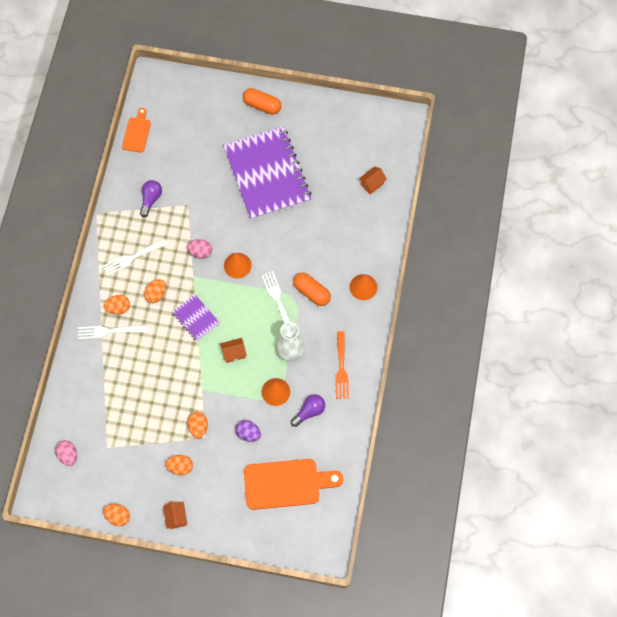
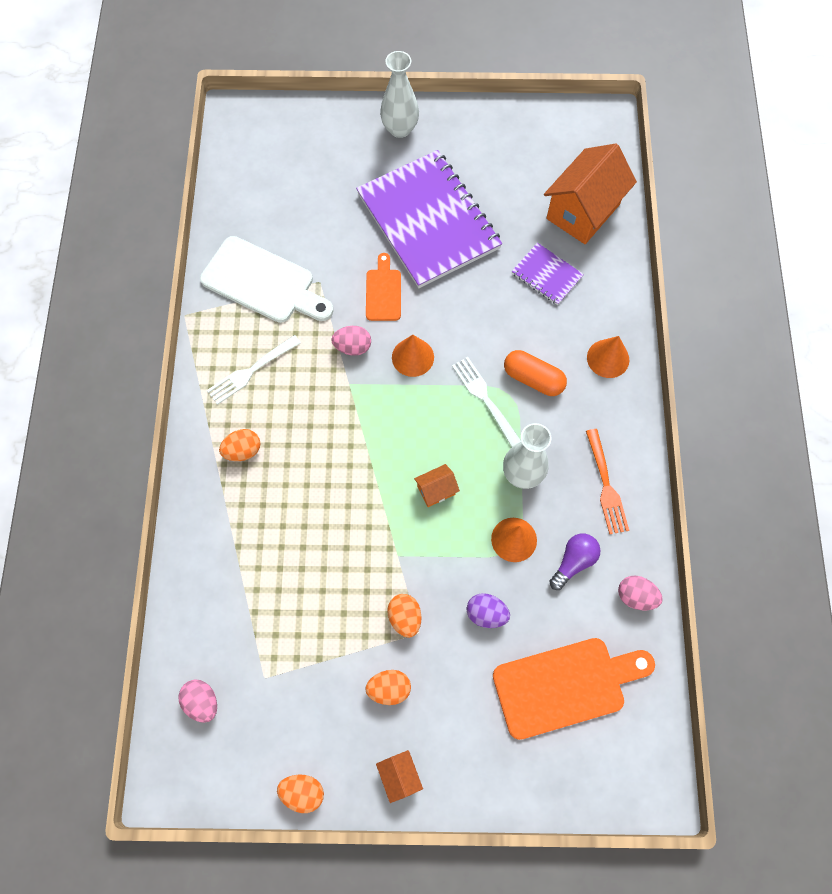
camera: 10 degrees left, 0 degrees up
white fork [78,325,147,340] -> none
orange cutting board [122,108,151,152] -> orange cutting board moved to [366,253,401,321]
purple light bulb [140,180,162,217] -> white cutting board [200,236,334,323]
orange egg [144,279,166,303] -> none
purple notebook [172,294,220,341] -> purple notebook moved to [512,243,584,305]
orange capsule [243,88,281,115] -> white vase [380,51,419,138]
orange house [359,167,387,195] -> orange house [544,143,637,244], size x2.22
none -> pink egg [618,576,663,611]

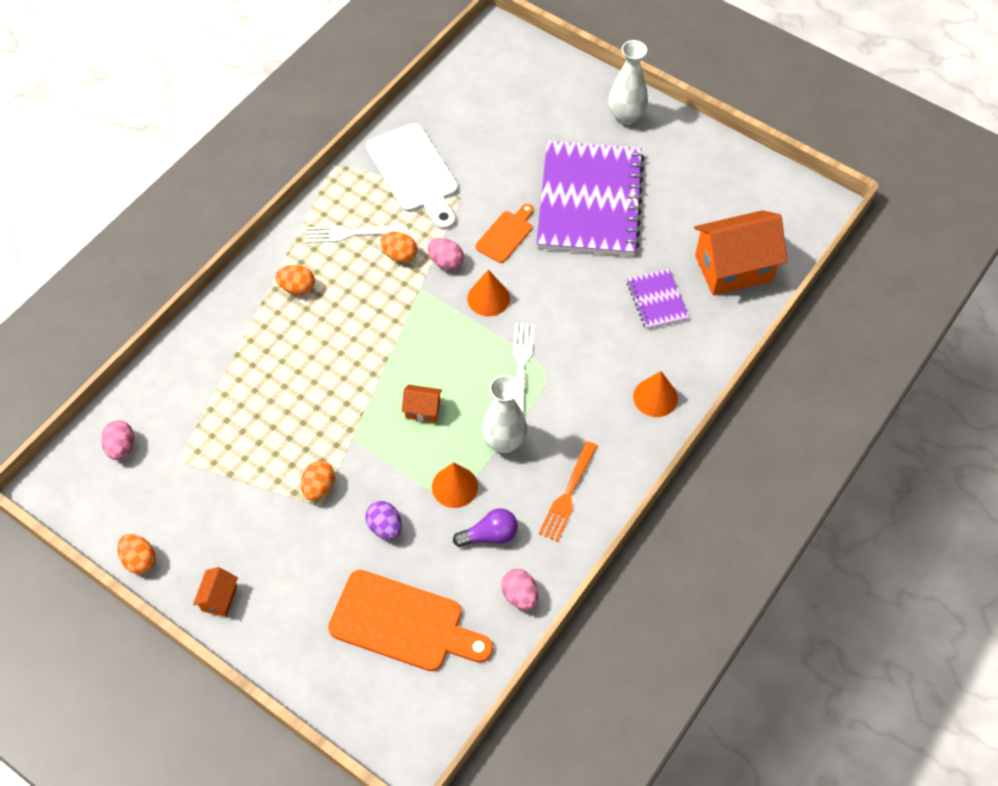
camera: 35 degrees right, 10 degrees down
orange egg [365,670,411,705] -> orange egg moved to [380,231,417,263]
orange capsule [504,350,567,396] -> none

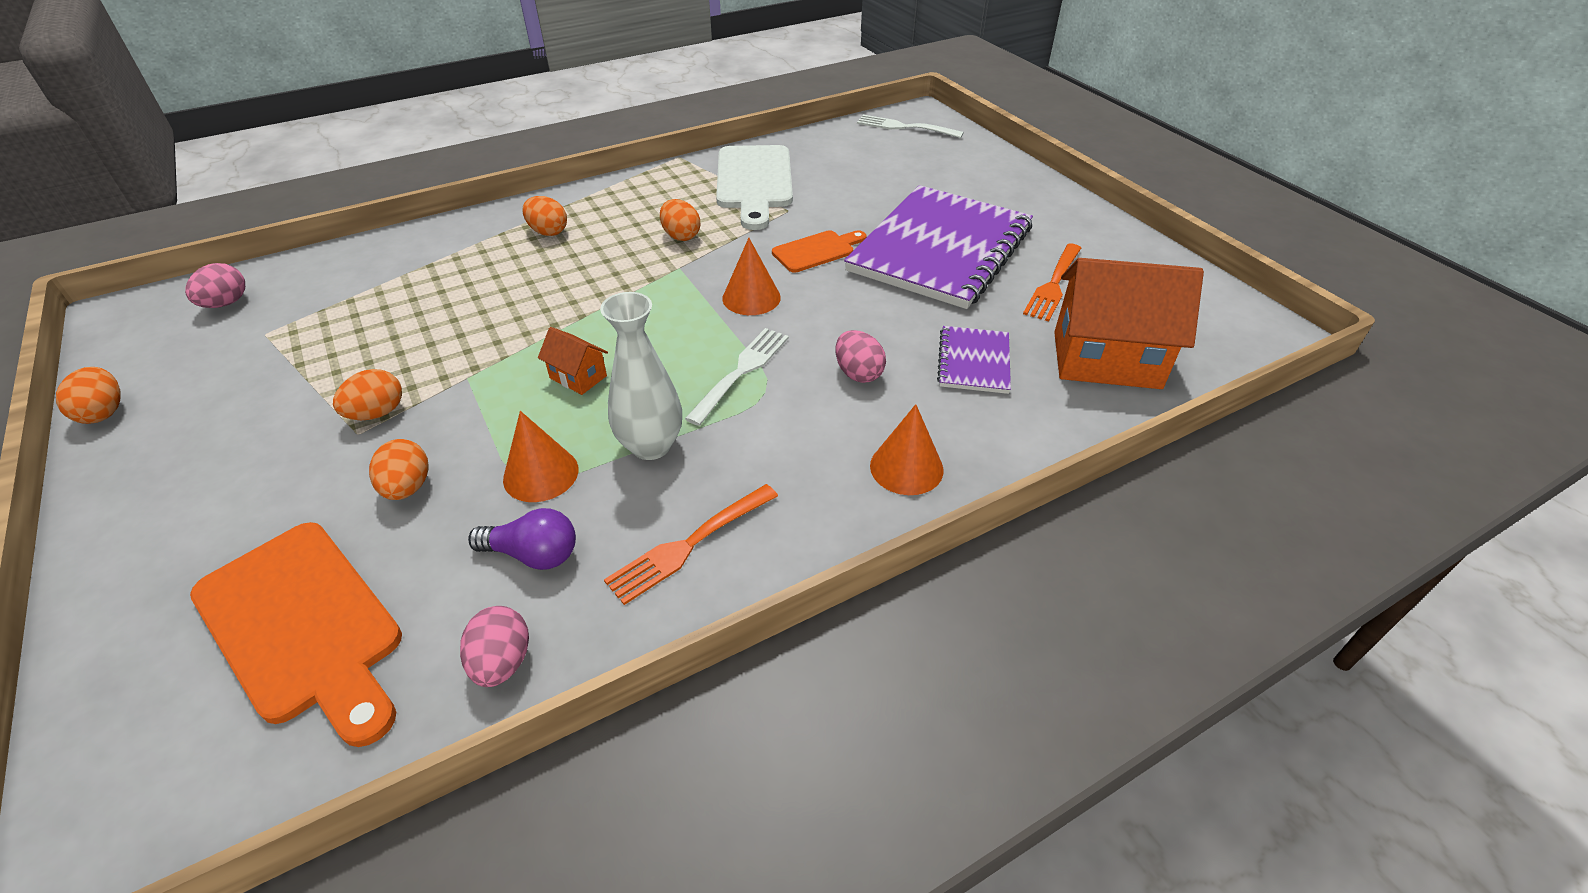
camera: 25 degrees right, 15 degrees down
orange house [193,567,238,617] -> none
white fork [306,226,407,243] -> white fork moved to [857,115,964,138]
purple egg [365,501,402,540] -> orange egg [369,439,428,500]
pink egg [428,238,464,270] -> pink egg moved to [836,330,886,383]
white vase [608,40,648,125] -> none
none -> orange fork [1023,244,1081,322]

